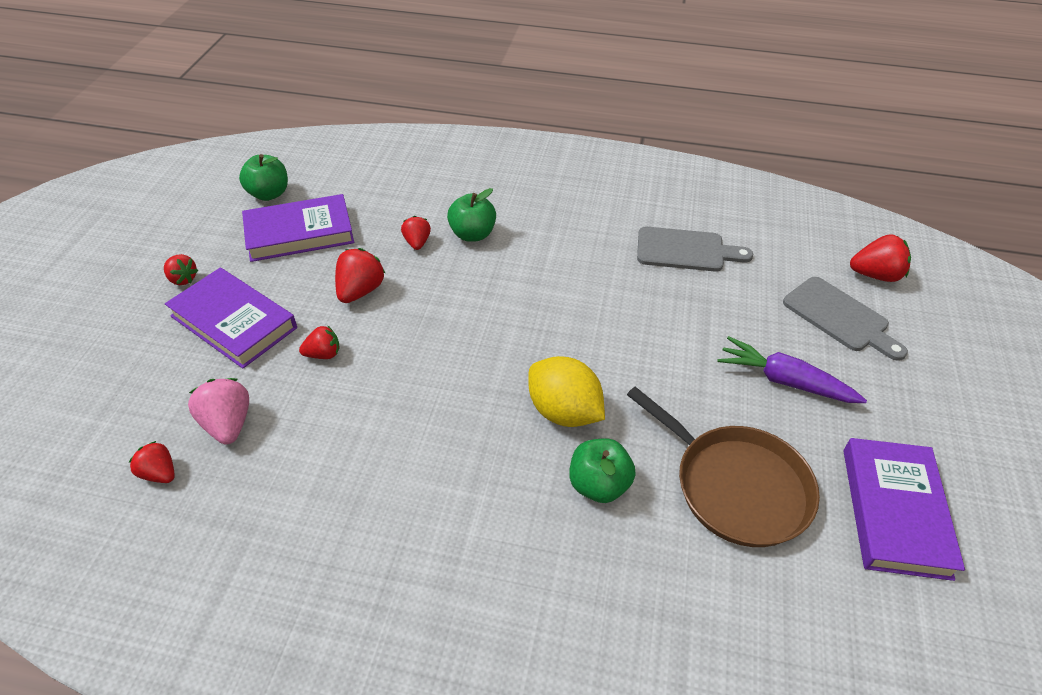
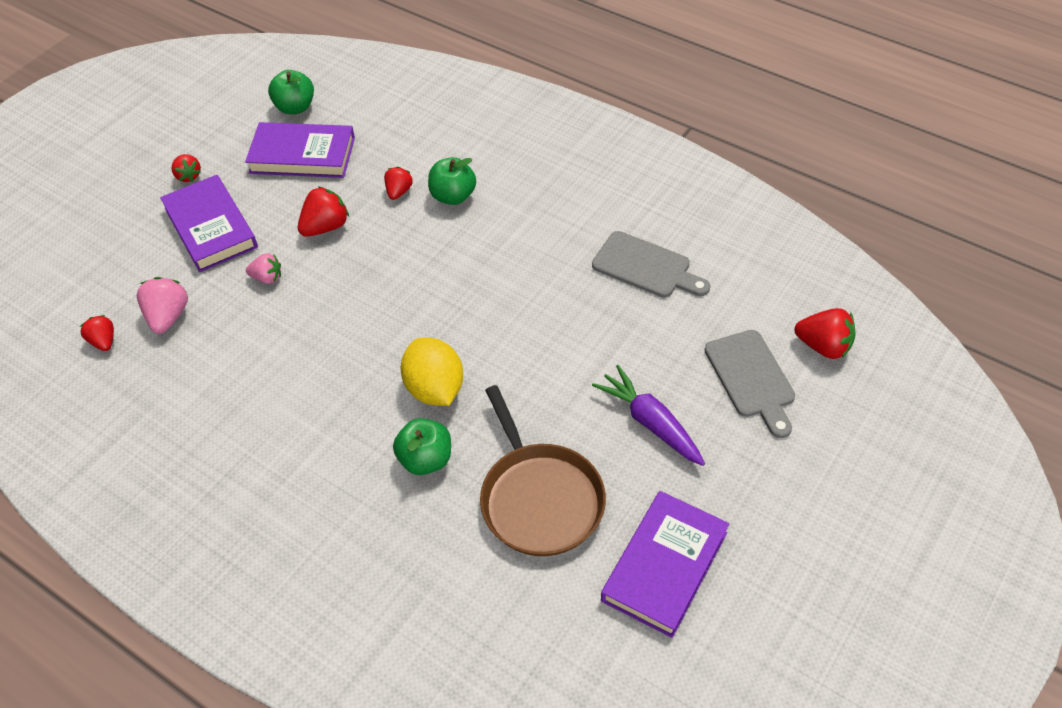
camera: 25 degrees right, 5 degrees up
red strawberry [299,325,339,359] -> pink strawberry [246,253,281,284]

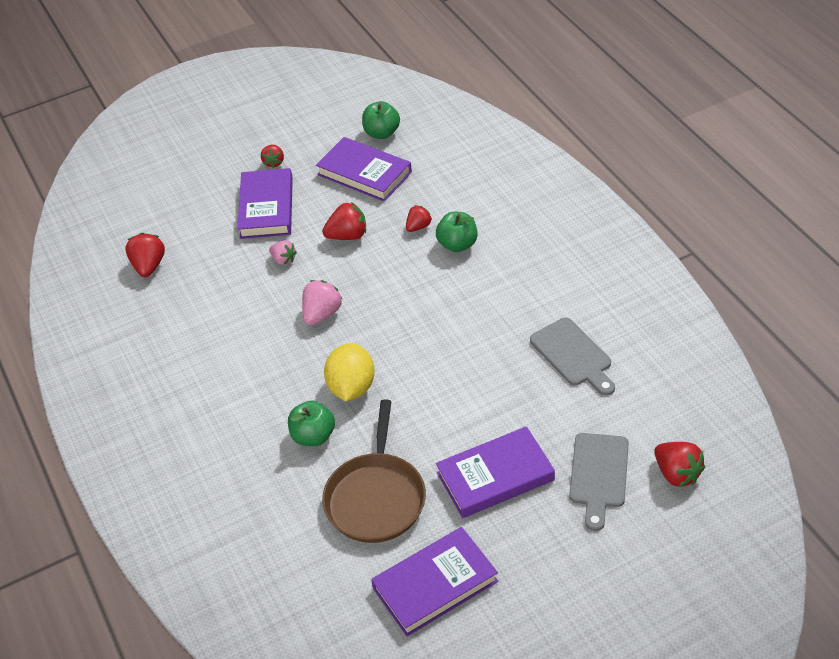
camera: 30 degrees right, 5 degrees down
red strawberry [80,315,114,351] -> red strawberry [125,233,165,277], size x1.55
pink strawberry [137,277,188,334] -> pink strawberry moved to [302,280,343,326]
purple carrot [592,365,705,466] -> purple book [436,426,555,518]

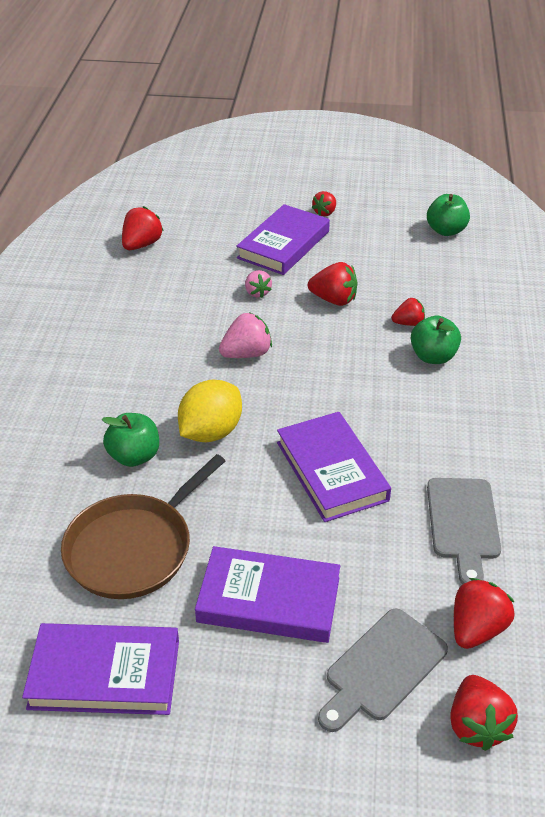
camera: 30 degrees right, 5 degrees down
purple book [316,137,412,202] -> purple book moved to [277,412,391,522]
none -> red strawberry [454,578,515,649]

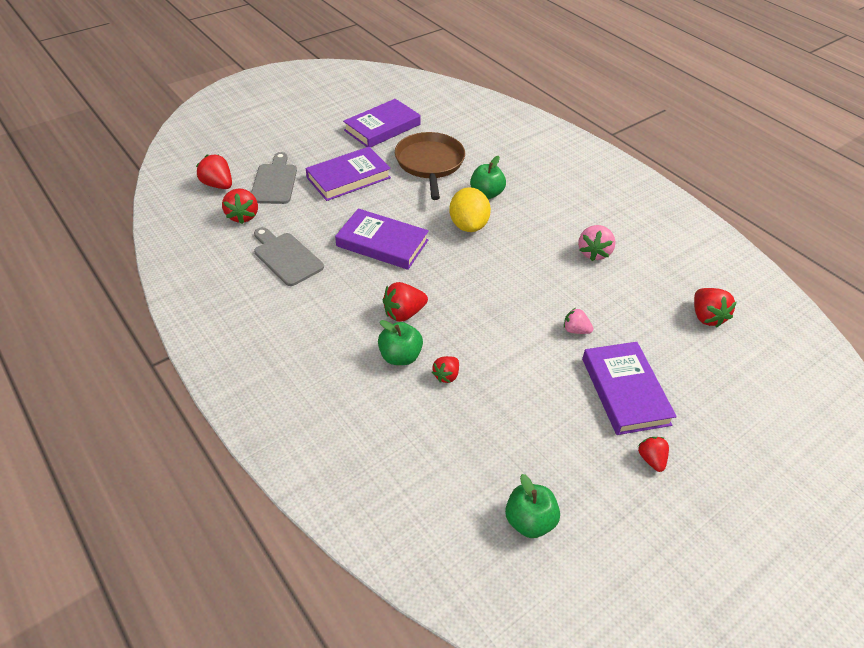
camera: 135 degrees right, 5 degrees up
pink strawberry [219,312,272,358] -> pink strawberry moved to [578,225,615,261]
red strawberry [308,262,358,306] -> red strawberry moved to [383,282,428,322]

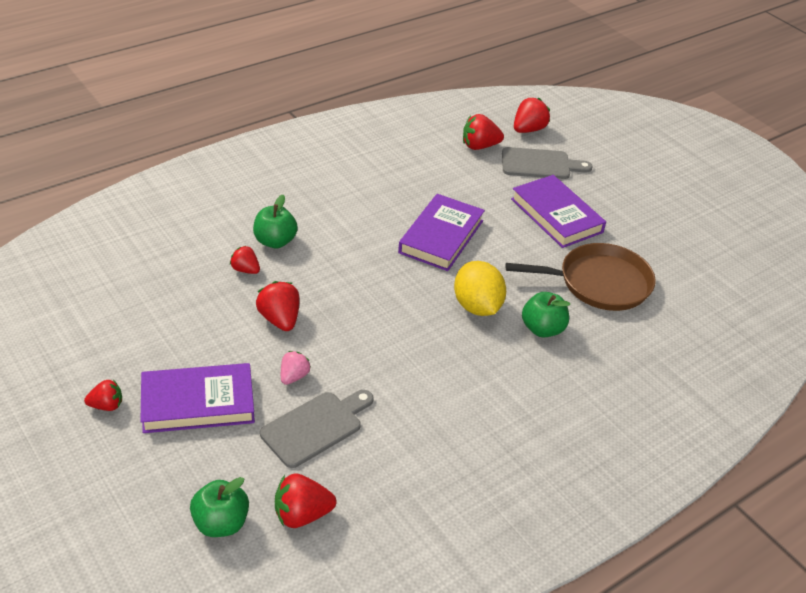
camera: 90 degrees right, 5 degrees down
grey cutting board [254,227,324,286] -> grey cutting board moved to [260,390,374,468]
purple book [343,99,421,148] -> none
red strawberry [383,282,428,322] -> red strawberry moved to [256,281,300,331]
yellow lemon [449,187,491,232] -> yellow lemon turned 75 degrees clockwise [454,261,506,316]
green apple [505,474,560,538] -> green apple moved to [190,477,249,537]
pink strawberry [578,225,615,261] -> none

